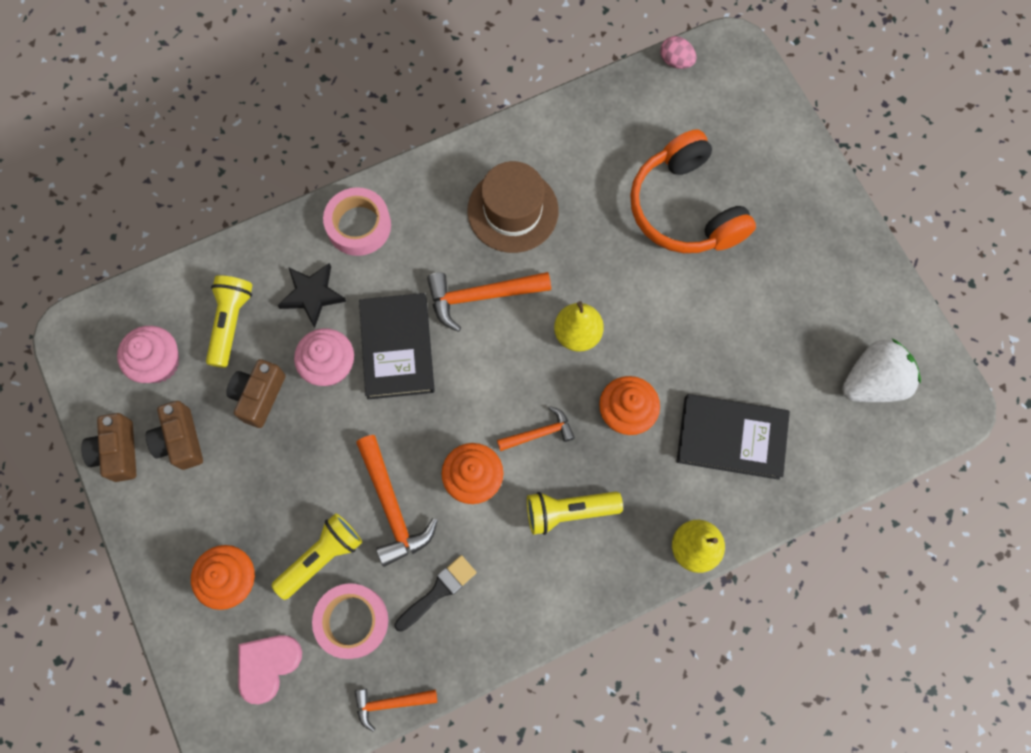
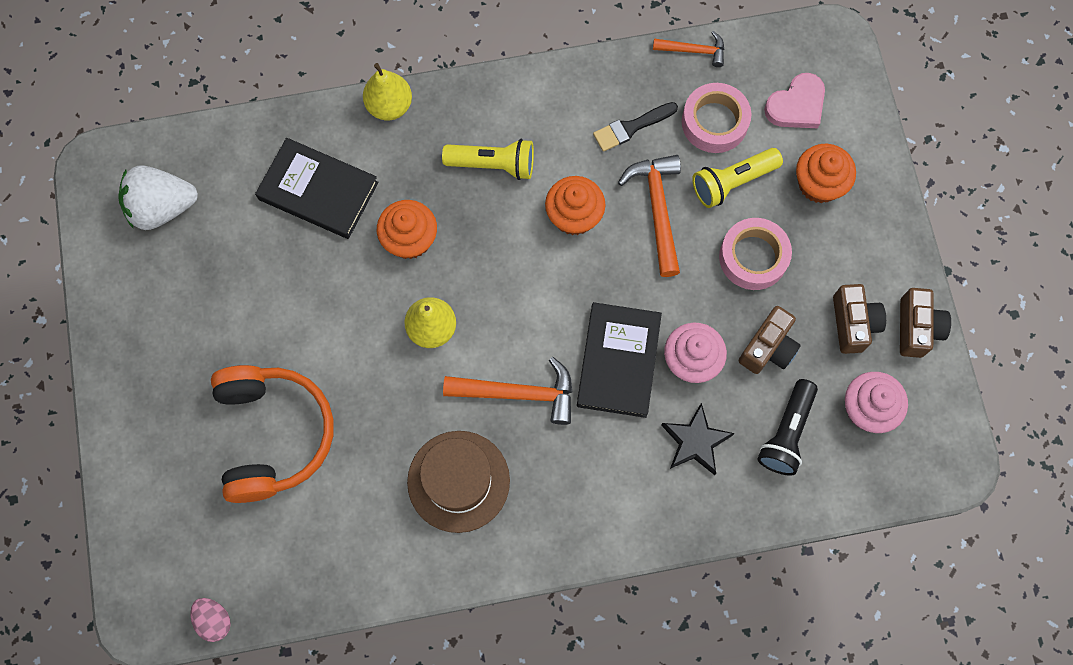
camera: 165 degrees left, 0 degrees up
yellow flashlight [206,275,253,368] -> black flashlight [757,379,818,476]
pink tape [323,187,391,256] -> pink tape moved to [719,218,792,290]
orange hammer [497,406,575,451] -> none

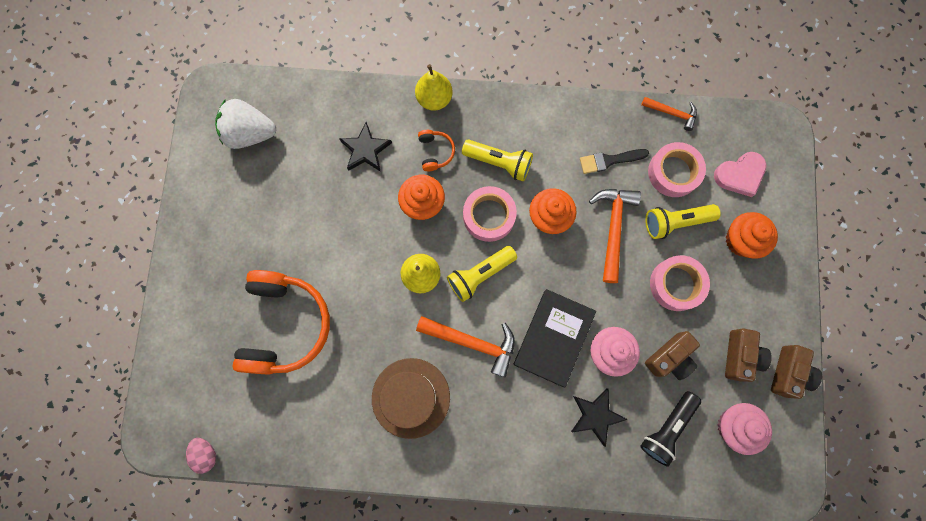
camera: 15 degrees right, 5 degrees up
black book [255,138,379,239] -> black star [339,122,392,172]
none -> orange headphones [418,130,455,171]
none -> yellow flashlight [447,246,517,302]
none -> pink tape [463,186,517,242]

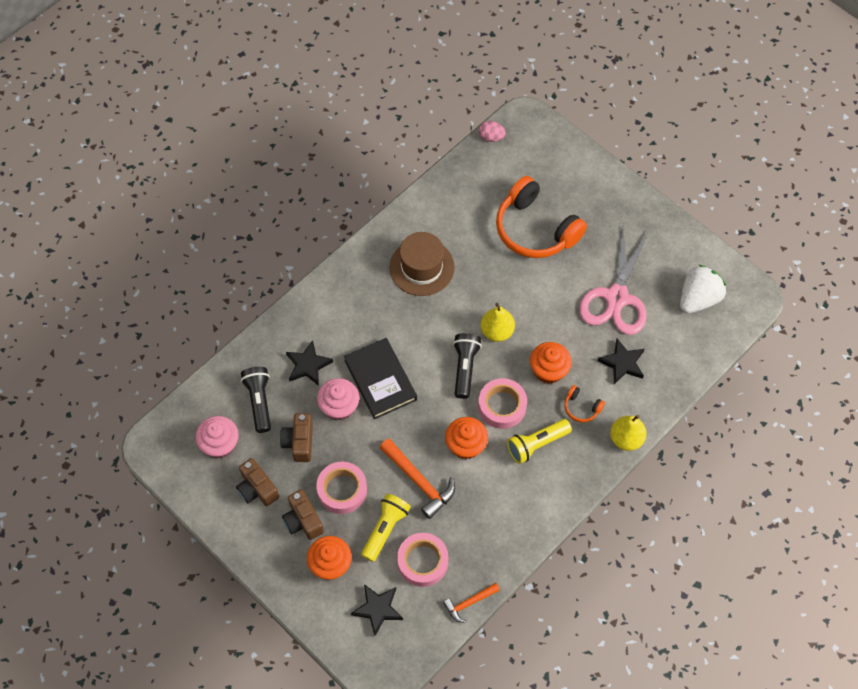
camera: 130 degrees right, 15 degrees down
orange hammer [416,316,515,378] -> none
yellow flashlight [447,246,517,302] -> black flashlight [453,333,482,399]
black brush [580,149,649,174] -> none
pink heart [714,152,767,197] -> black star [351,584,403,636]
brown camera [771,345,822,399] -> brown camera moved to [282,489,324,540]
none -> pink scissors [579,226,650,335]

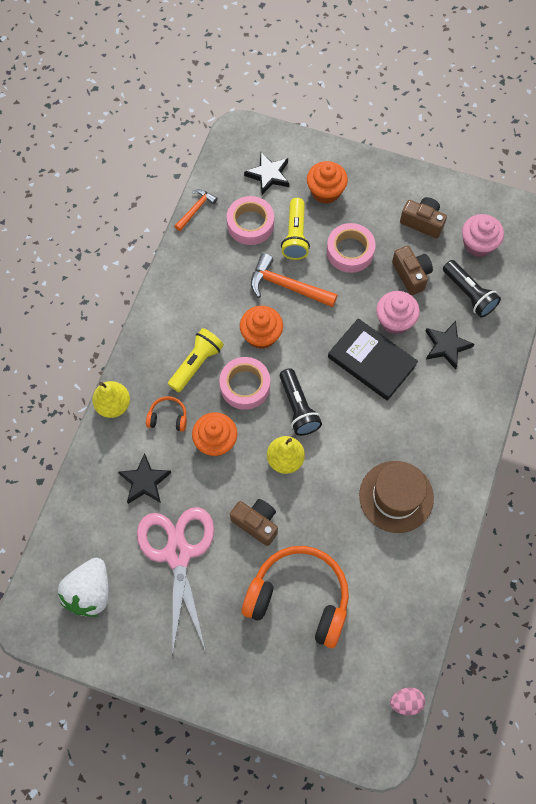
camera: 155 degrees right, 5 degrees up
brown camera [282,489,324,540] -> brown camera moved to [230,499,278,546]

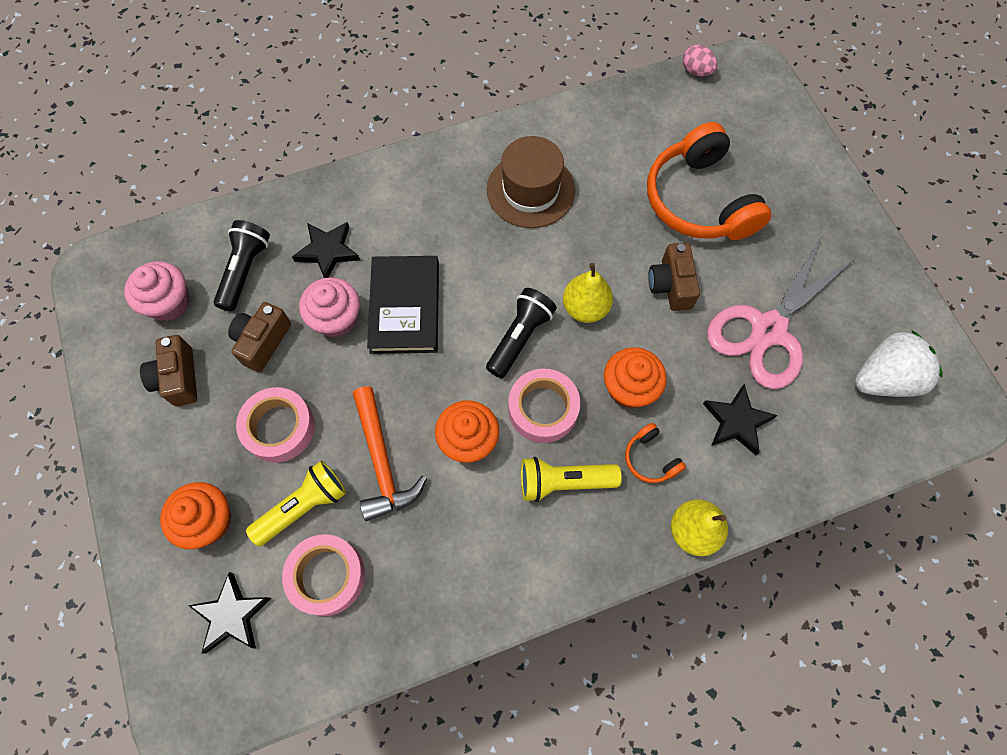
camera: 130 degrees left, 0 degrees up
orange hammer [175,189,218,231] -> none

